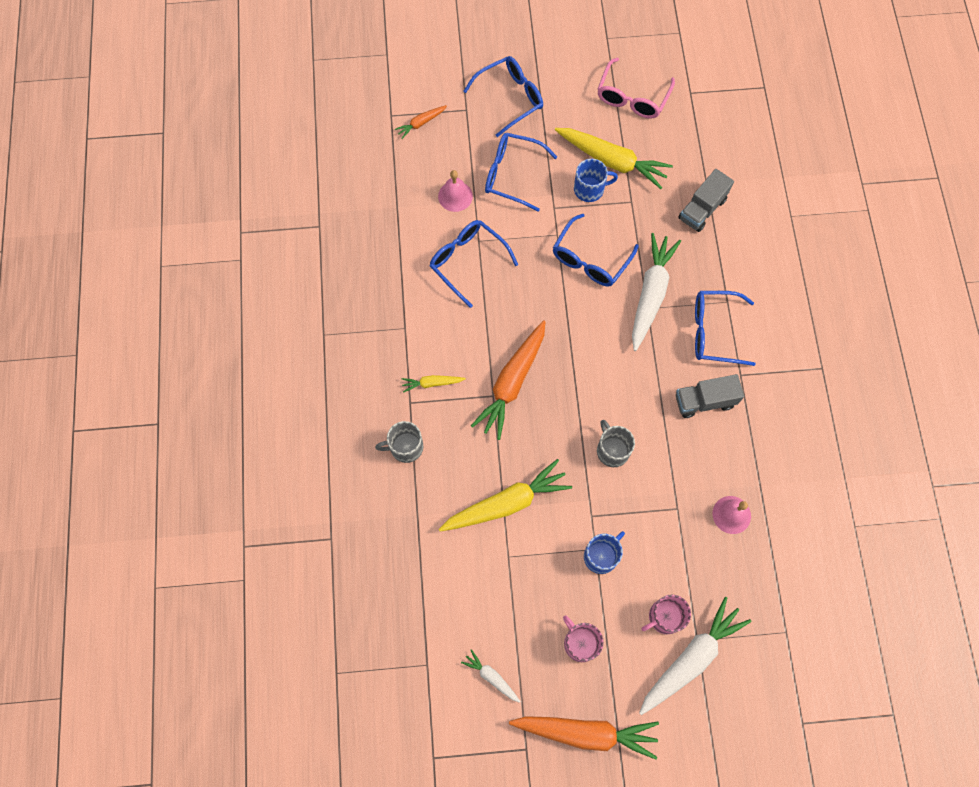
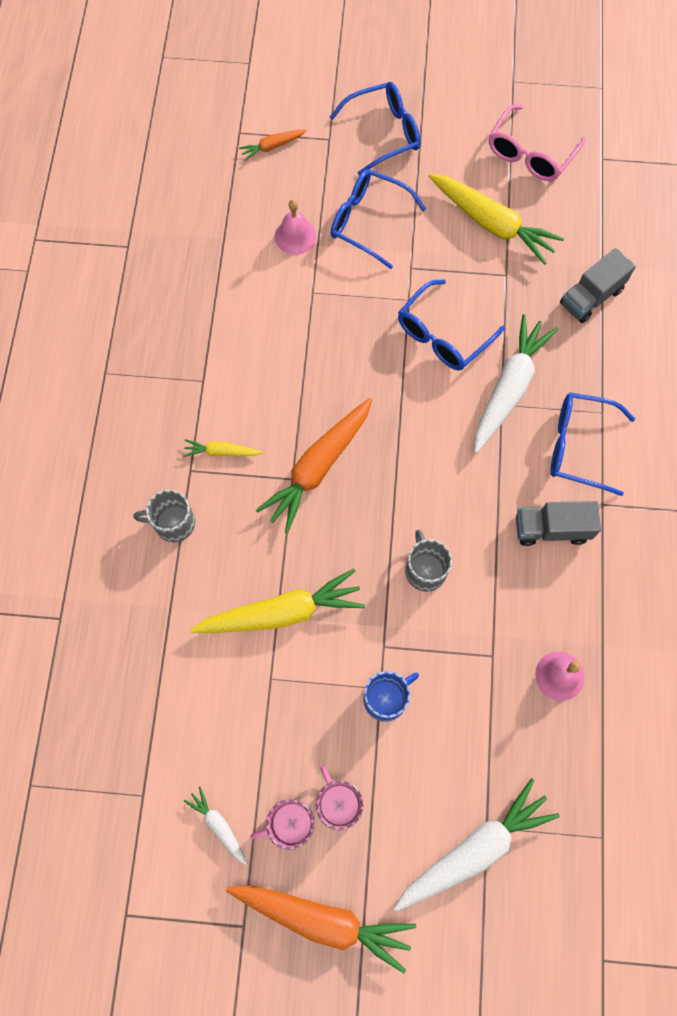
camera: 10 degrees right, 0 degrees up
blue glasses [430,220,518,308] -> none
blue mug [574,159,618,202] -> none
pink mug [641,595,691,634] -> pink mug moved to [250,799,315,850]

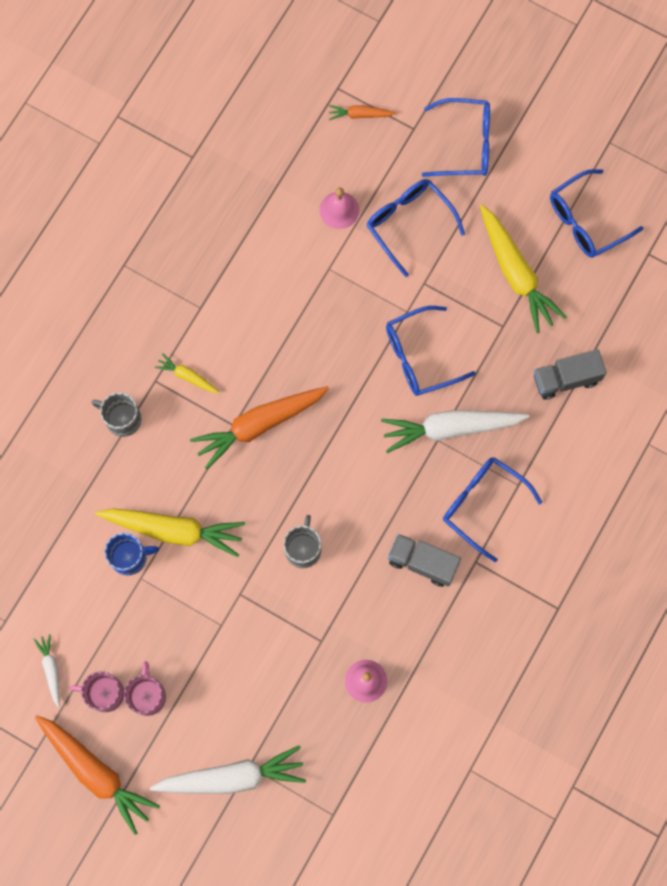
camera: 25 degrees right, 5 degrees up
blue mug [363,671,419,722] -> blue mug moved to [104,533,159,575]
white carrot [474,314,558,453] -> white carrot turned 150 degrees counterclockwise [381,410,530,453]
pink glasses [489,104,586,181] -> blue glasses [550,169,643,258]

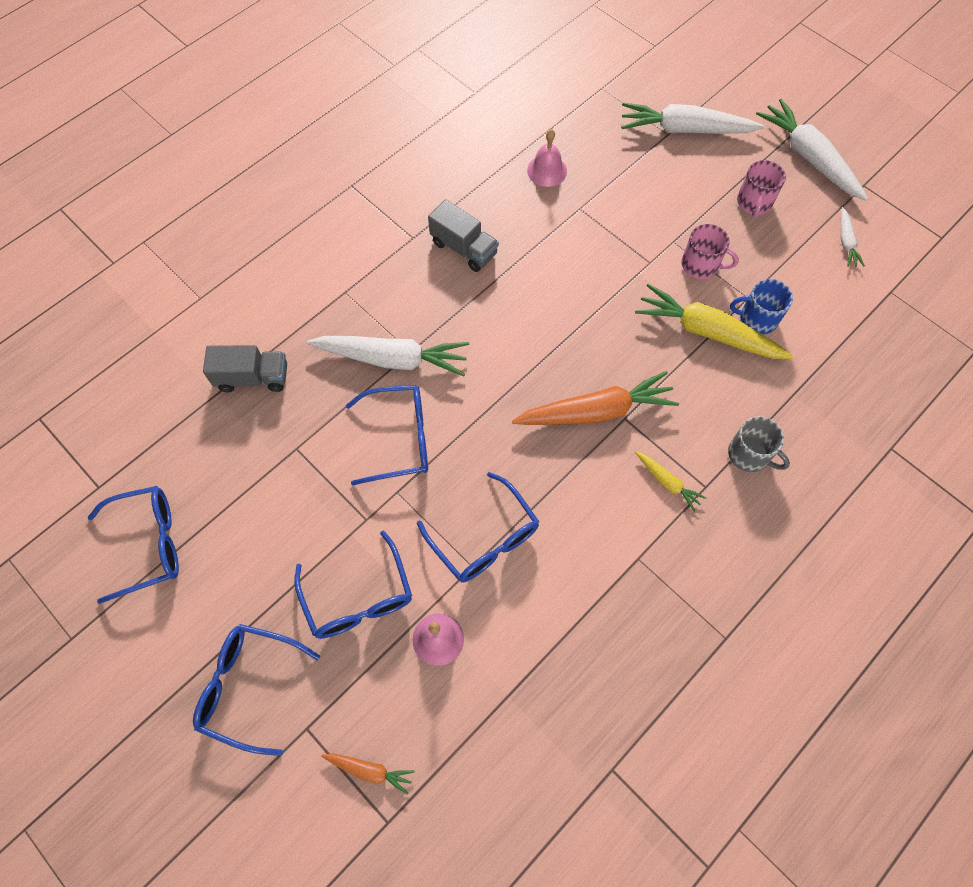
camera: 165 degrees left, 10 degrees down
orange carrot [35,715,160,835] -> white carrot [756,99,868,201]
pink mug [69,671,124,712] -> pink mug moved to [681,224,739,279]
grey mug [283,515,321,568] -> none
blue glasses [443,457,542,562] -> blue glasses moved to [417,472,539,583]
yellow carrot [480,205,567,333] -> none

